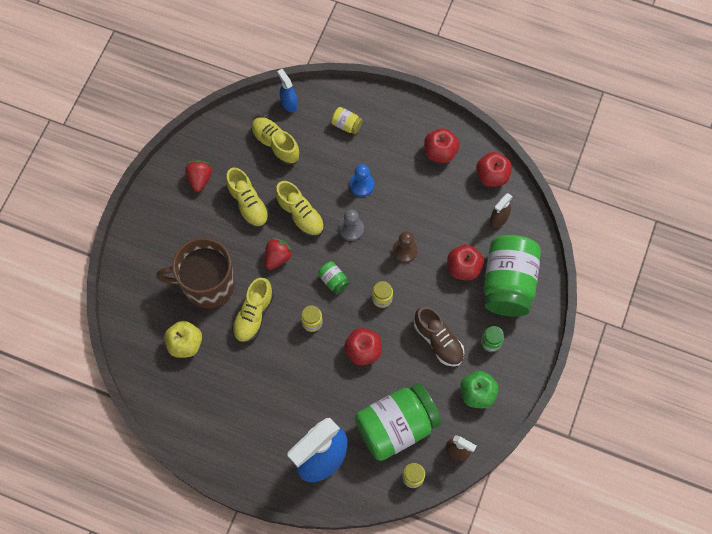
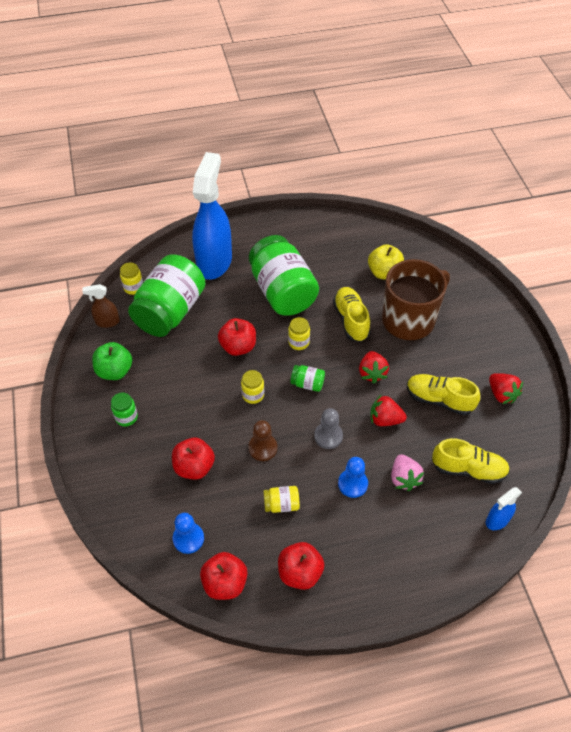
camera: 145 degrees right, 15 degrees down
yellow shoe [275,181,324,237] -> red strawberry [371,394,407,426]
blue spray bottle [277,69,298,113] -> blue spray bottle turned 120 degrees clockwise [486,487,522,530]
yellow jar [331,107,363,134] -> yellow jar moved to [263,486,300,513]
brown shoe [414,307,464,367] -> none
green jar [484,235,541,317] -> green jar moved to [249,235,319,316]
brown spray bottle [490,193,513,228] -> blue pawn [173,513,204,554]
none -> pink strawberry [391,455,424,491]

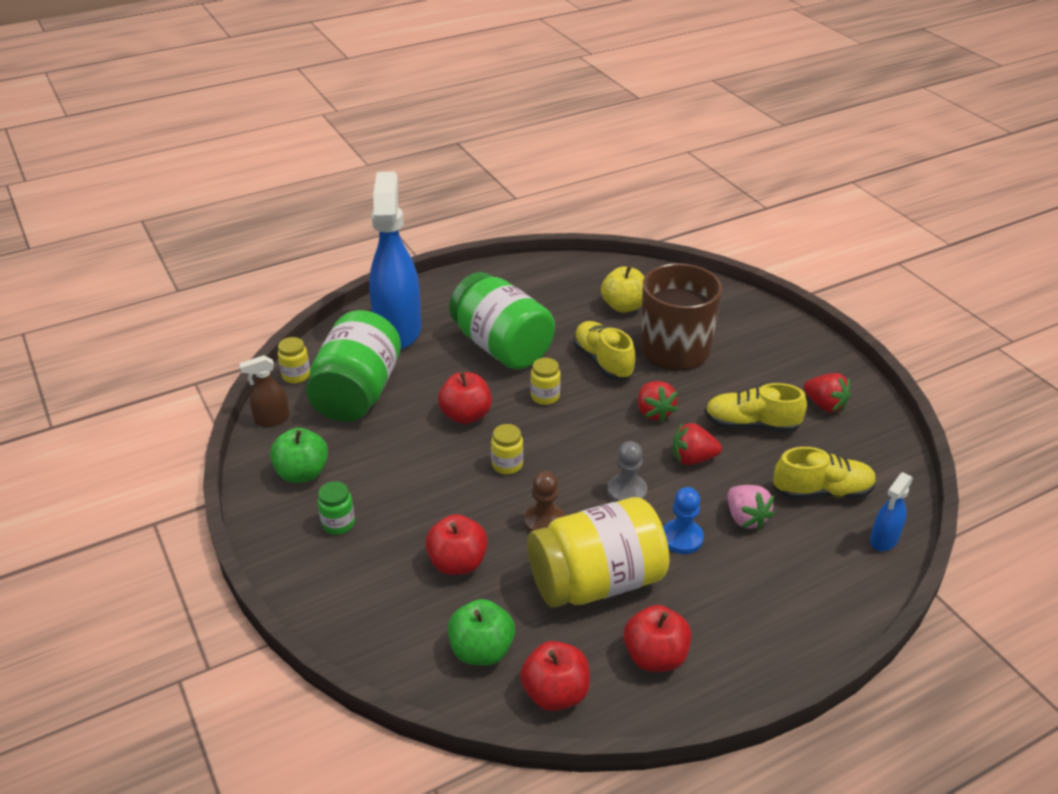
camera: 15 degrees left, 15 degrees down
blue pawn [173,513,204,554] -> green apple [448,599,515,666]
yellow jar [263,486,300,513] -> yellow jar [528,497,669,608], size x2.45
green jar [290,365,325,392] -> none

